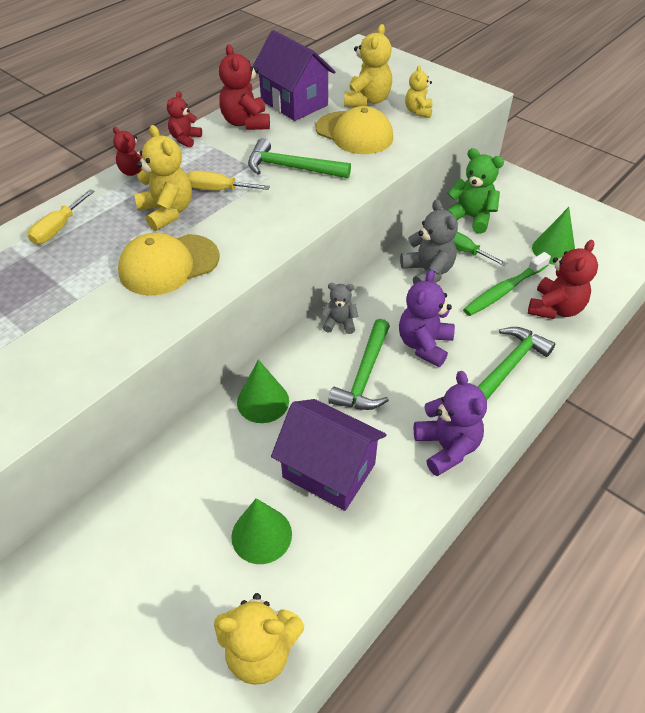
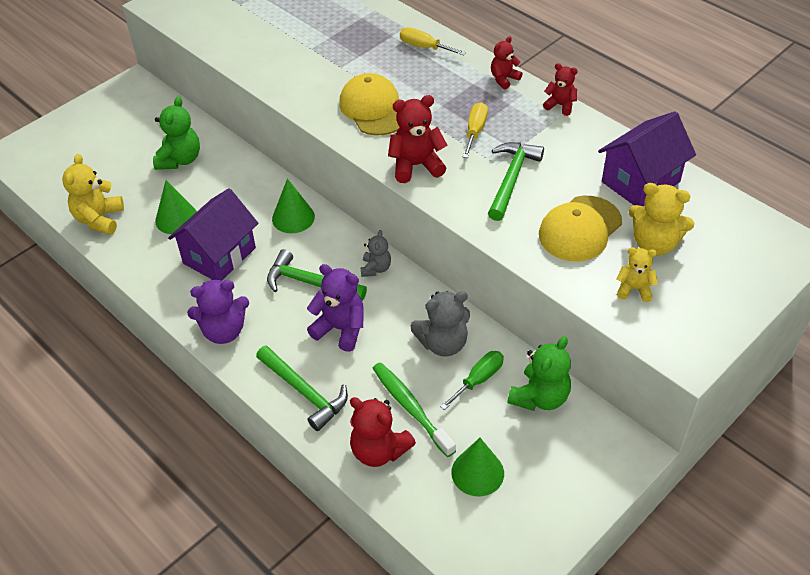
camera: 95 degrees right, 0 degrees up
yellow teddy bear [134,125,192,231] -> none
red teddy bear [219,44,270,130] -> red teddy bear moved to [388,95,448,183]
none -> green teddy bear [153,96,200,170]

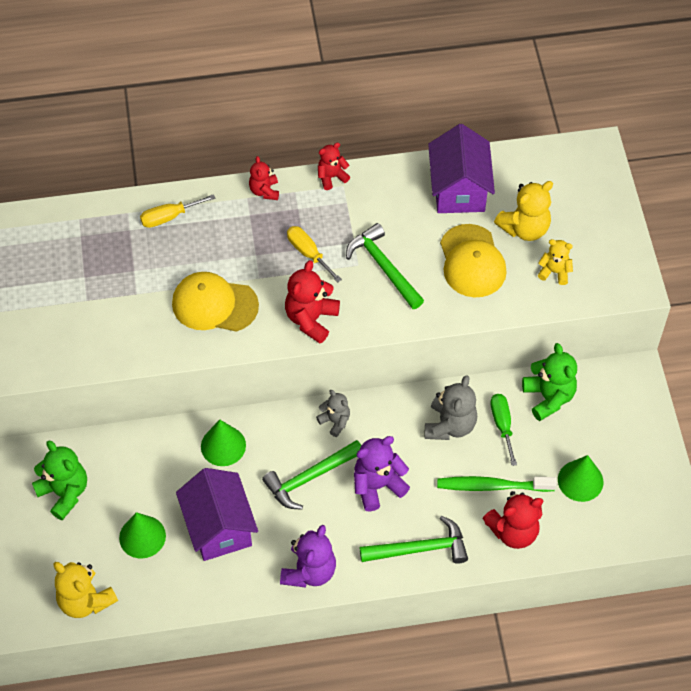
camera: 55 degrees left, 10 degrees up
yellow teddy bear [616,247,658,302] -> yellow teddy bear turned 60 degrees clockwise [538,239,573,285]

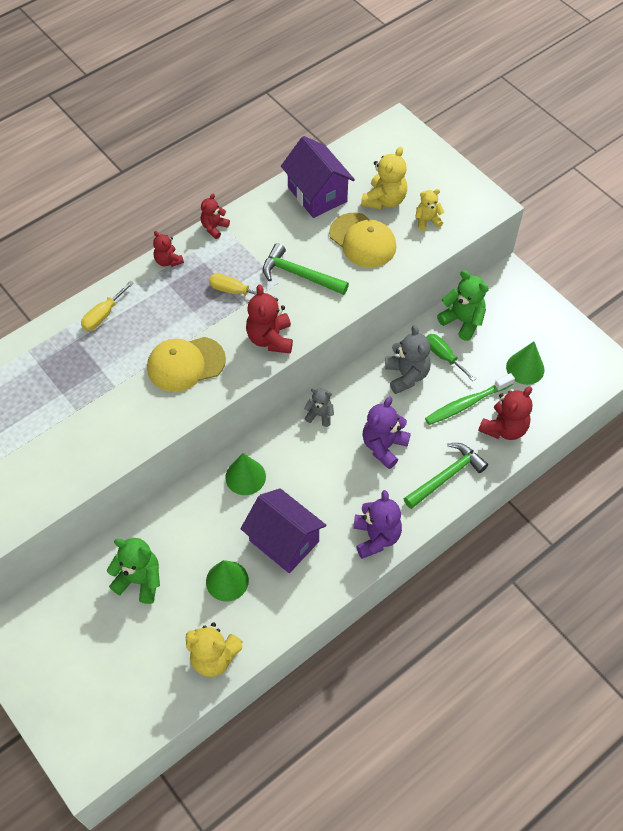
camera: 30 degrees left, 0 degrees up
green hammer [262,440,362,510] -> none

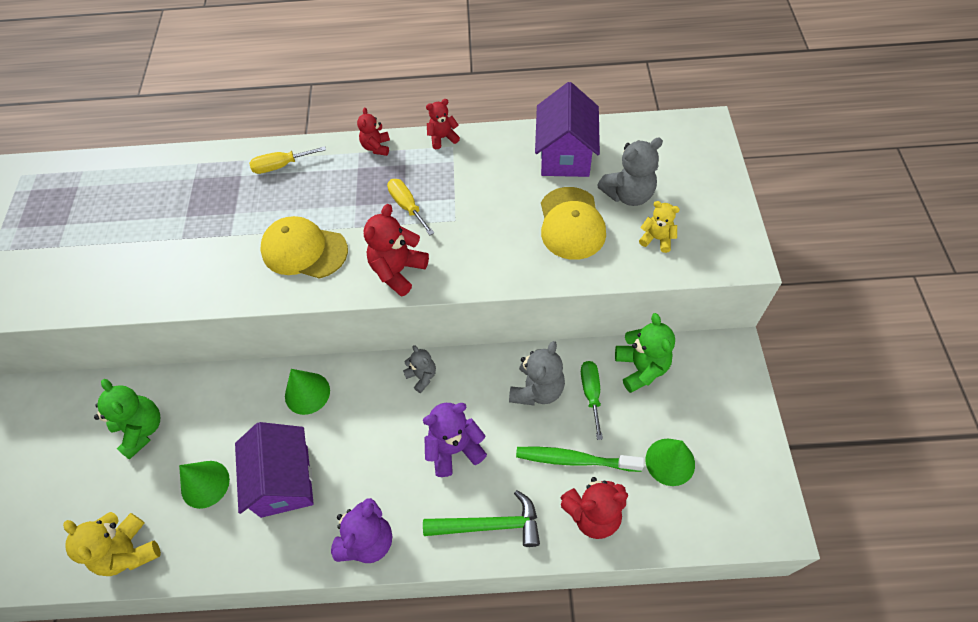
camera: 40 degrees right, 0 degrees up
green hammer [263,243,349,295] -> none
yellow teddy bear [361,147,407,210] -> grey teddy bear [597,137,663,206]

